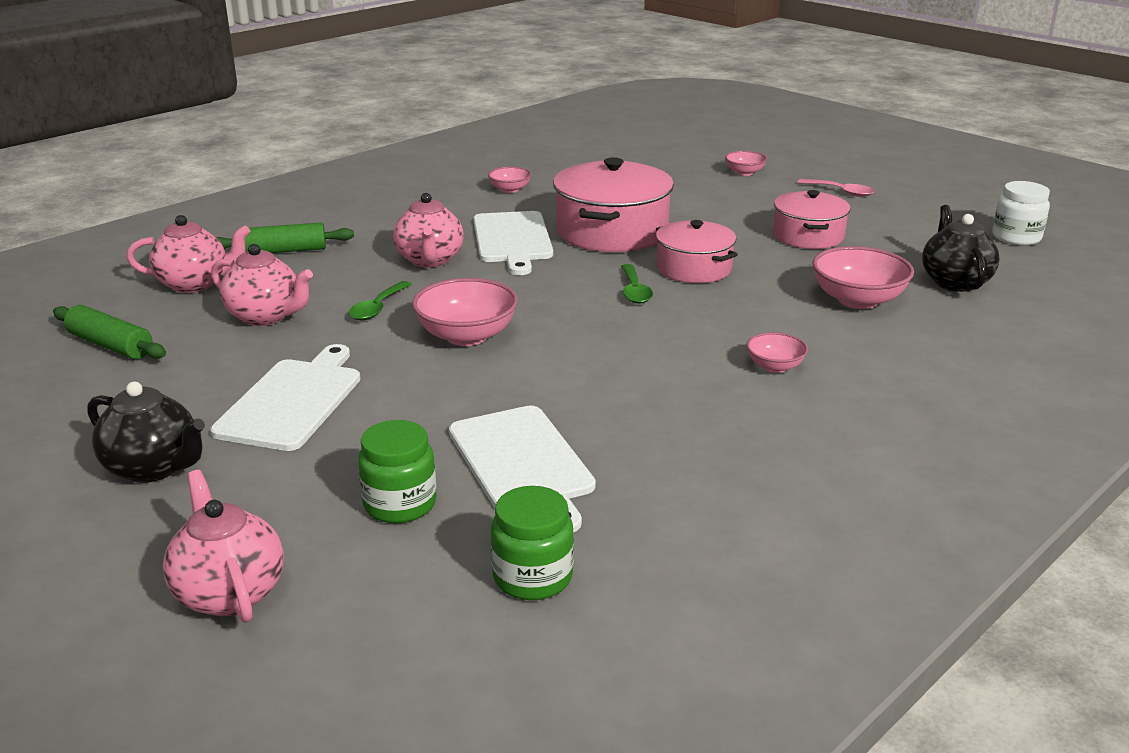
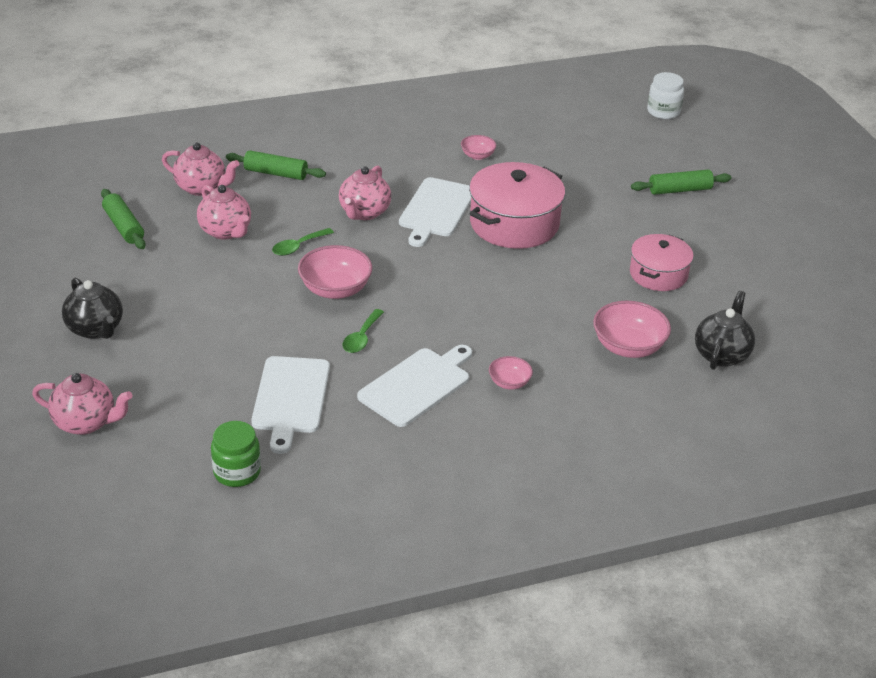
camera: 25 degrees right, 10 degrees up
pink teapot [163,470,284,623] -> pink teapot turned 105 degrees clockwise [32,373,133,435]
white cutting board [210,344,360,451] -> white cutting board moved to [357,345,472,427]
green jar [358,420,437,523] -> none
green spoon [621,264,653,304] -> green spoon moved to [342,309,384,353]
pink pot [656,220,738,283] -> none
pink bowl [725,151,767,176] -> green rolling pin [631,169,731,195]
pink spoon [797,179,875,197] -> none
white jar [992,181,1050,246] -> white jar moved to [647,72,684,119]

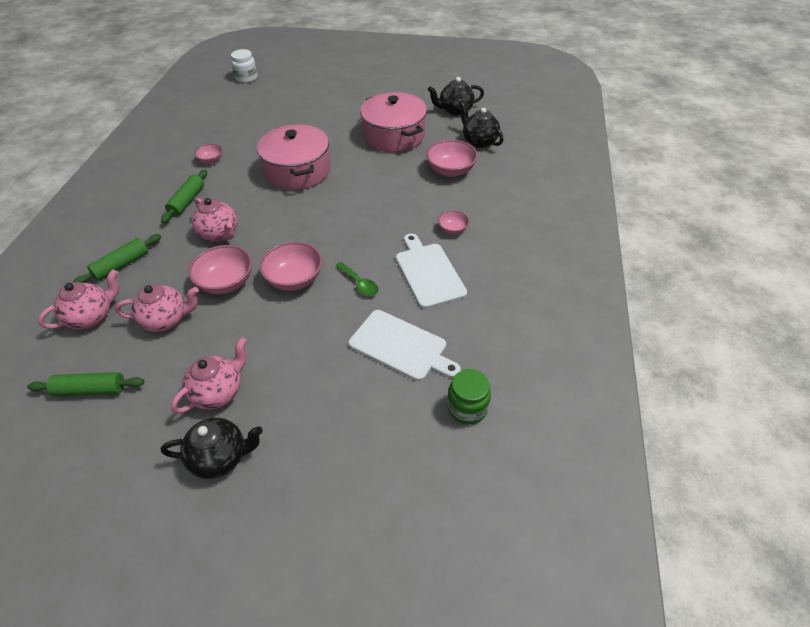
camera: 60 degrees left, 10 degrees up
pink teapot [32,373,133,435] -> pink teapot moved to [171,338,247,414]
green spoon [272,228,334,256] -> pink bowl [188,245,252,294]
white cutting board [399,177,471,247] -> none
pink pot [630,234,694,291] -> pink pot [360,92,427,152], size x1.60
green rolling pin [631,169,731,195] -> green rolling pin moved to [161,169,207,223]
none -> black teapot [428,77,484,115]

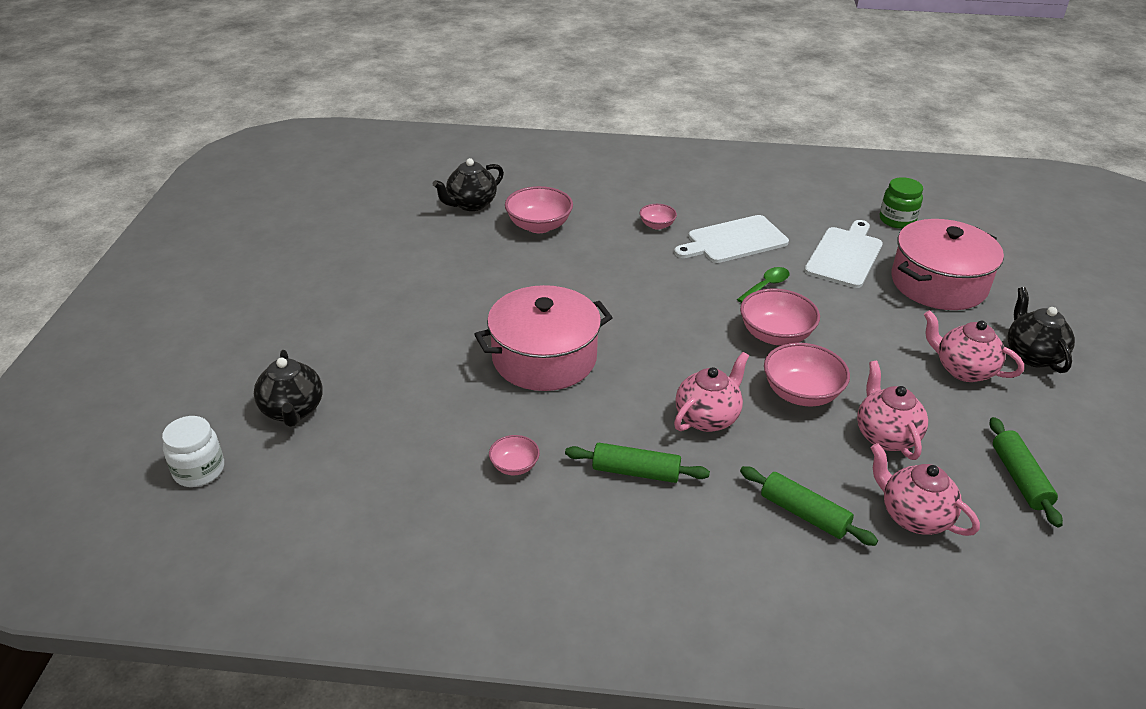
camera: 95 degrees left, 10 degrees down
pink pot [360,92,427,152] -> pink pot moved to [892,219,1004,310]
black teapot [428,77,484,115] -> black teapot moved to [254,350,323,427]

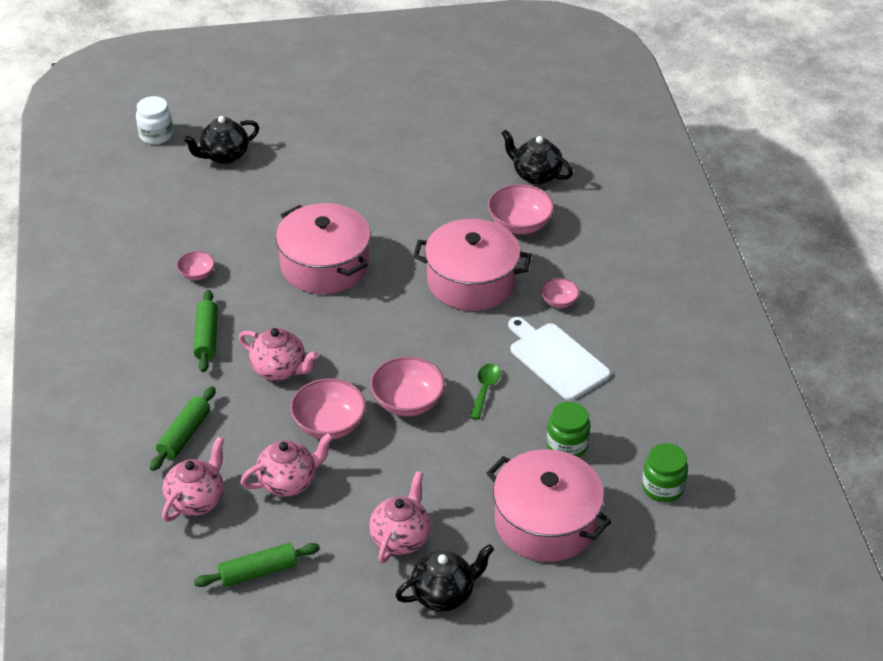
camera: 75 degrees right, 5 degrees up
green spoon [737,267,789,303] -> green spoon turned 105 degrees counterclockwise [470,364,501,420]
white cutting board [804,220,883,288] -> green jar [547,402,590,458]
none -> pink pot [413,219,532,311]

